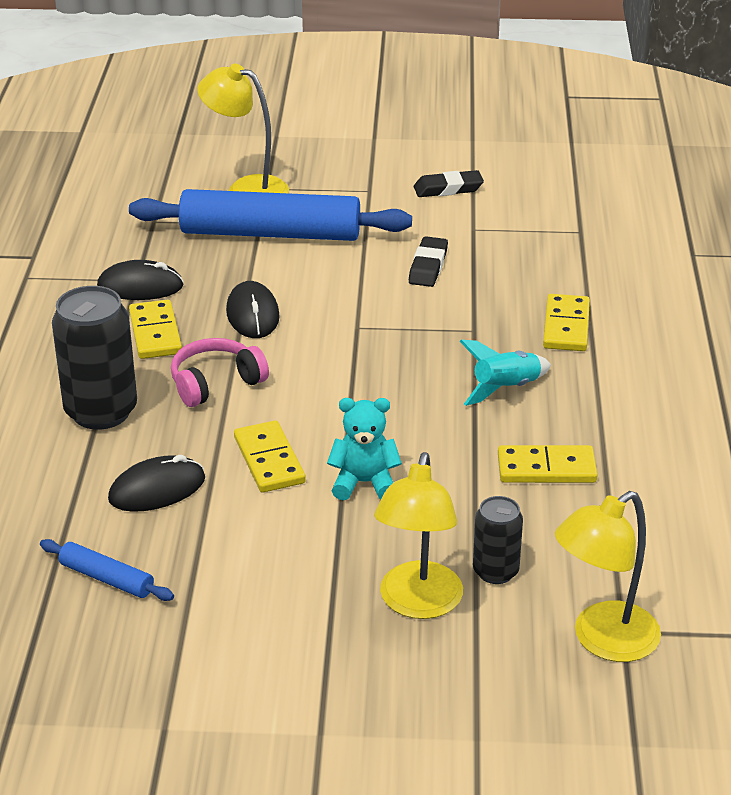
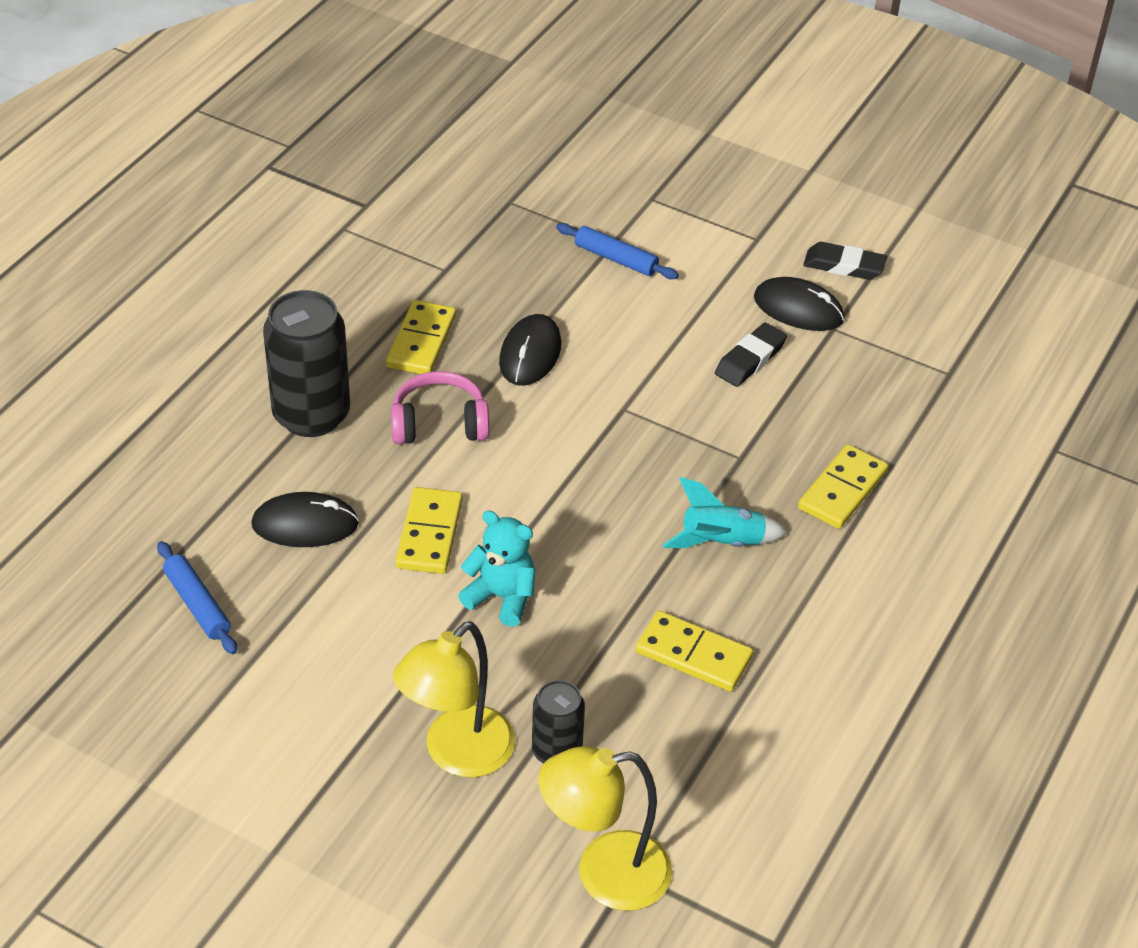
camera: 25 degrees right, 10 degrees up
black mouse [97,260,184,300] -> black mouse moved to [754,277,844,331]
blue rolling pin [129,189,412,241] -> blue rolling pin [556,223,679,279], size x0.44
yellow lamp [198,64,289,193] -> none

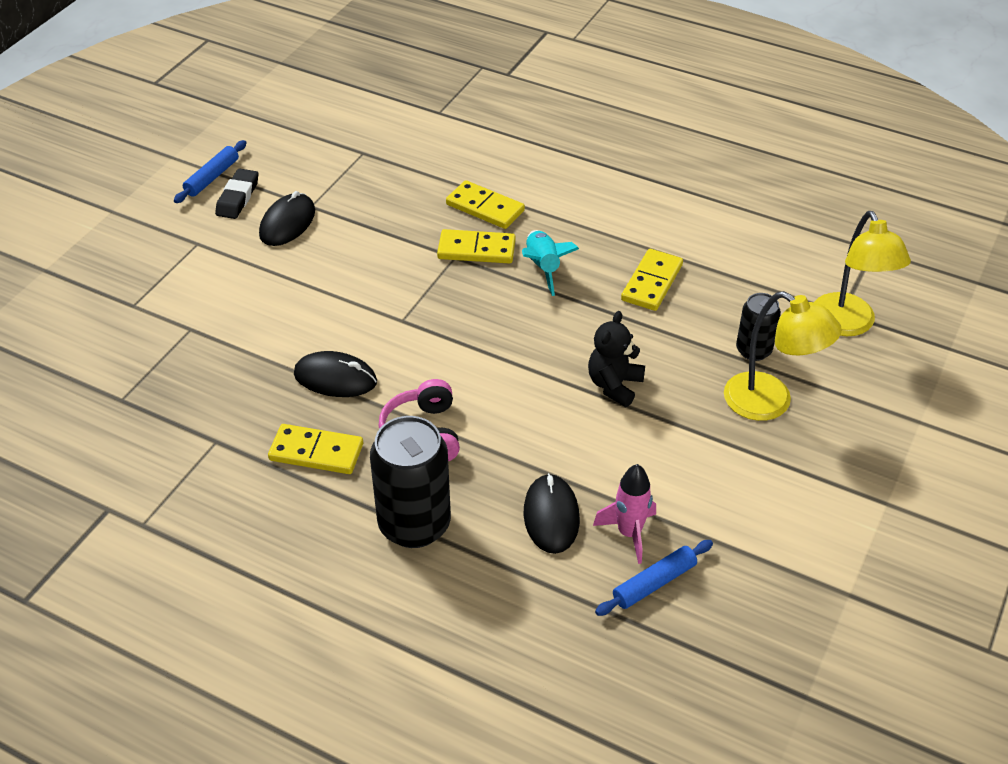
camera: 90 degrees left, 0 degrees up
yellow domino [395,487,463,574] -> yellow domino moved to [437,229,516,264]
turquoise teddy bear [458,511,535,627] -> black teddy bear [588,311,645,407]
blue rolling pin [556,223,679,279] -> blue rolling pin moved to [174,140,247,203]
black eraser [715,323,787,387] -> none
none -> pink rocket [593,464,656,564]

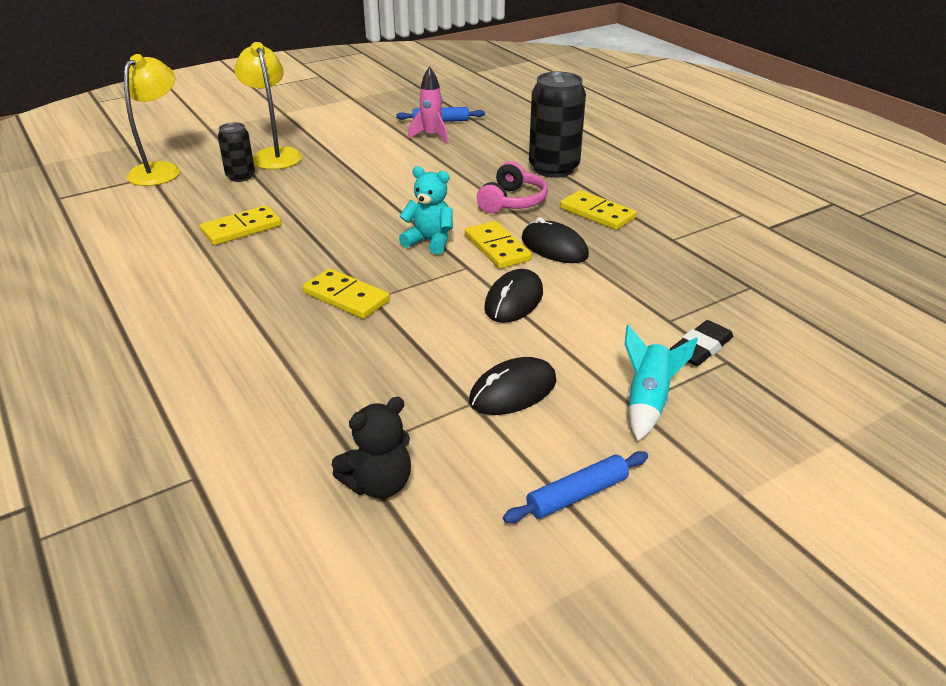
camera: 150 degrees left, 10 degrees down
black eraser [215,169,258,219] -> black eraser moved to [670,320,733,366]
yellow domino [446,180,525,229] -> yellow domino moved to [465,221,532,269]
turquoise rocket [522,230,579,296] -> turquoise rocket moved to [624,324,698,441]
black mouse [524,473,580,554] -> black mouse moved to [484,269,543,323]
black teddy bear [588,311,645,407] -> black teddy bear moved to [332,397,411,499]
none -> turquoise teddy bear [399,166,453,254]

